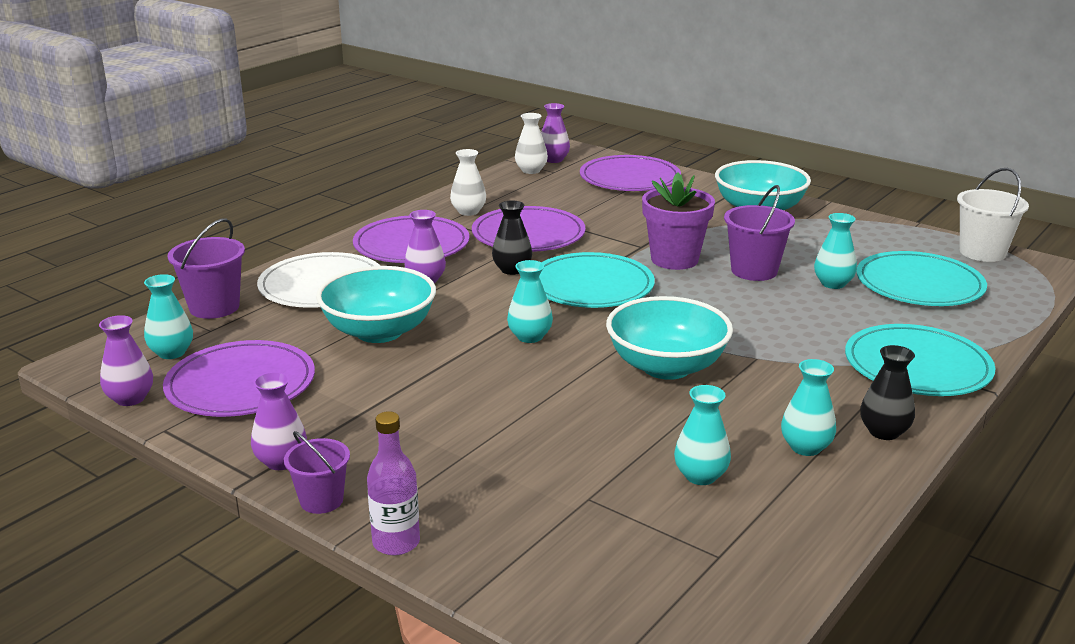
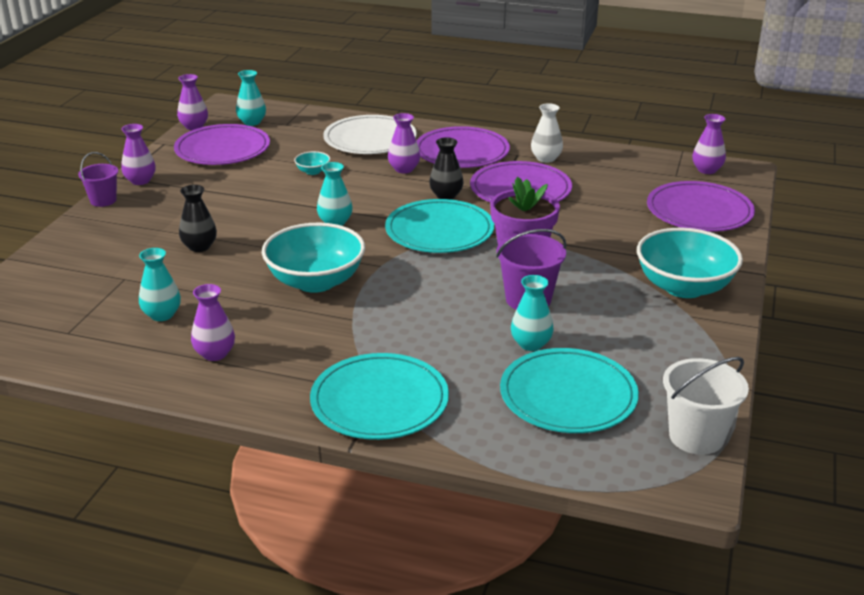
camera: 70 degrees right, 5 degrees up
purple bucket [168,219,245,319] -> none
turquoise bowl [316,266,436,343] -> turquoise bowl [294,151,330,175], size x0.42
purple bottle [367,411,420,555] -> none
white vase [515,113,548,174] -> none
turquoise vase [781,359,836,456] -> purple vase [191,284,235,361]
black vase [860,345,915,440] -> black vase moved to [179,185,217,252]

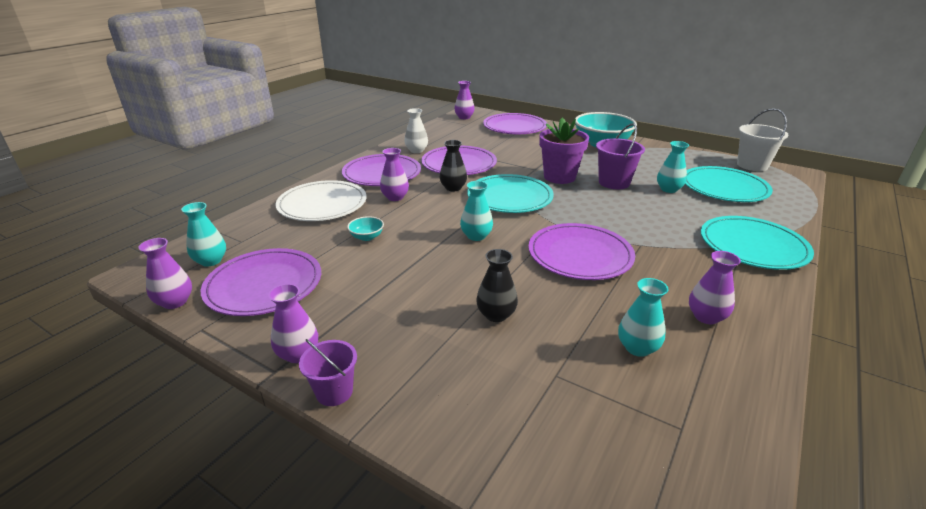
camera: 75 degrees left, 0 degrees up
turquoise bowl [262,223,365,293] -> purple plate [528,223,635,280]

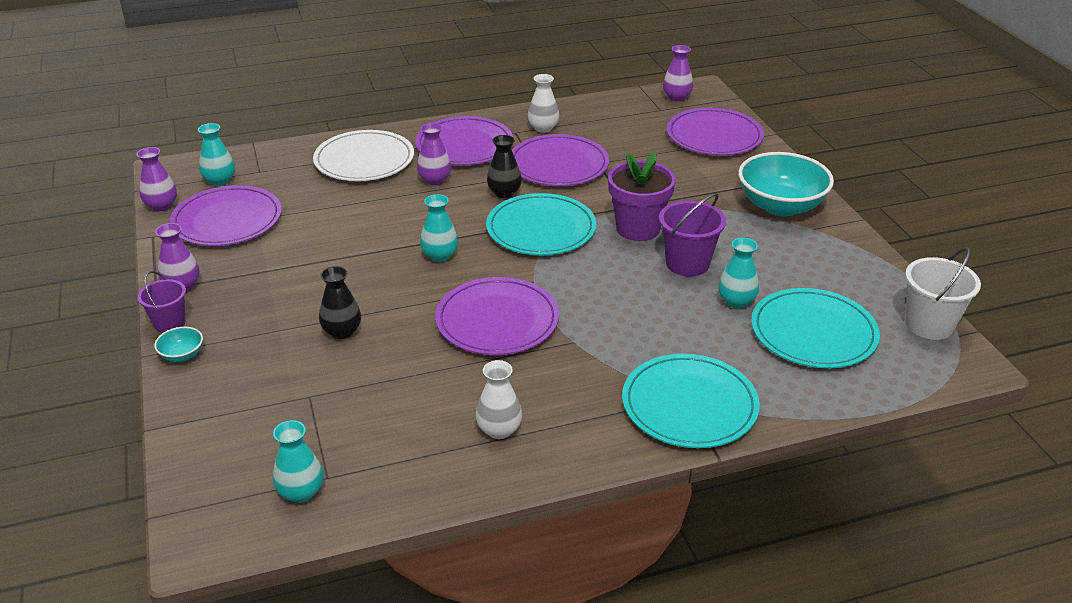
camera: 40 degrees right, 5 degrees up
turquoise bowl [347,216,384,241] -> turquoise bowl moved to [154,327,203,362]
turquoise vase [618,278,668,357] -> turquoise vase moved to [273,420,324,503]
purple vase [689,251,741,324] -> white vase [476,360,522,439]

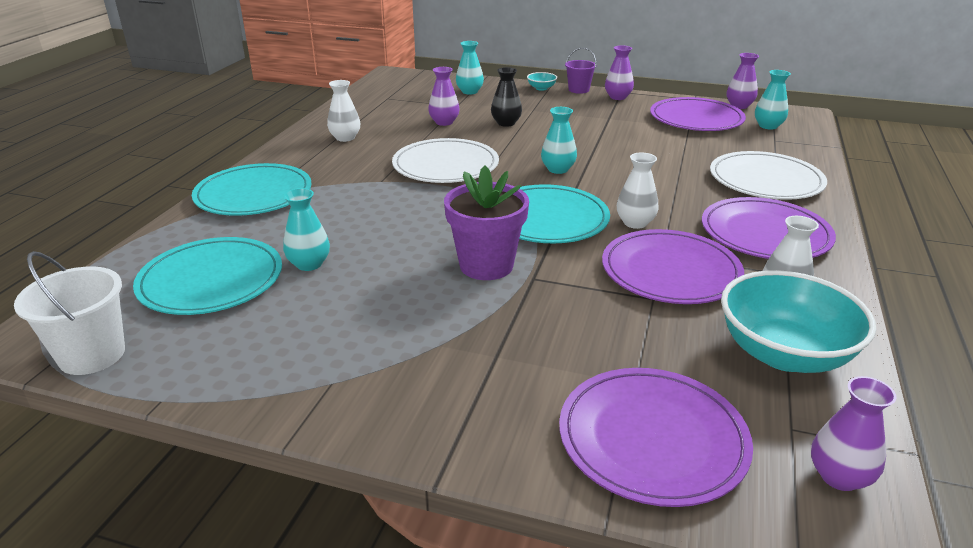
camera: 125 degrees right, 5 degrees down
turquoise vase [273,420,324,503] -> turquoise vase moved to [456,41,484,94]
purple vase [417,123,451,185] -> purple vase moved to [428,67,460,126]
purple plate [435,277,559,355] -> white plate [392,138,499,183]
black vase [487,135,522,198] -> white vase [617,152,658,229]
purple bucket [659,193,726,277] -> none
turquoise bowl [738,152,834,216] -> turquoise bowl moved to [721,270,876,373]

